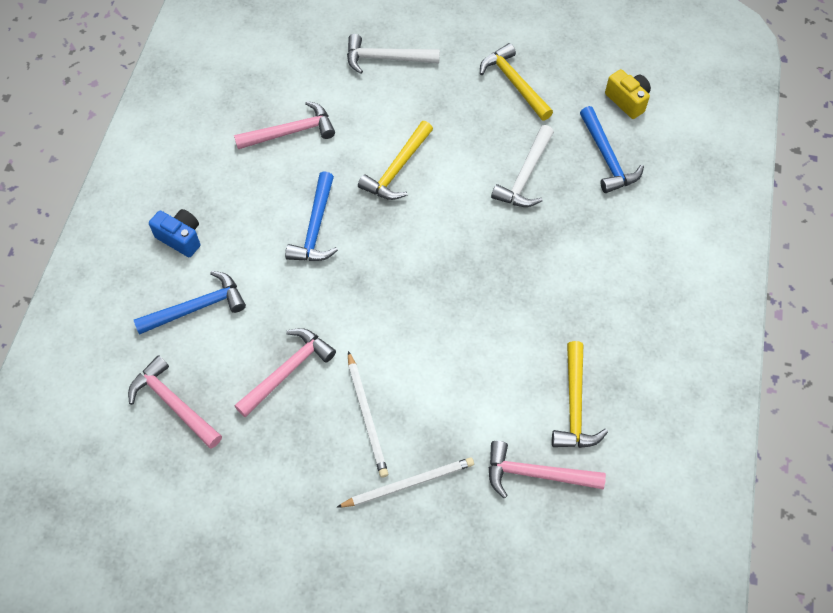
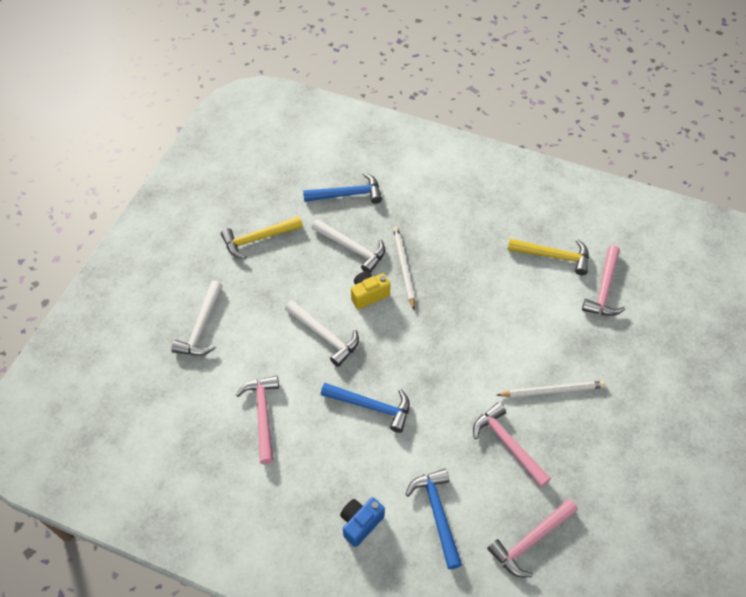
camera: 80 degrees left, 5 degrees down
white pencil [336,457,474,508] -> white pencil moved to [393,227,415,309]
yellow hammer [358,121,433,200] -> white hammer [285,300,359,367]
yellow camera [605,69,651,119] -> yellow camera moved to [351,271,391,309]

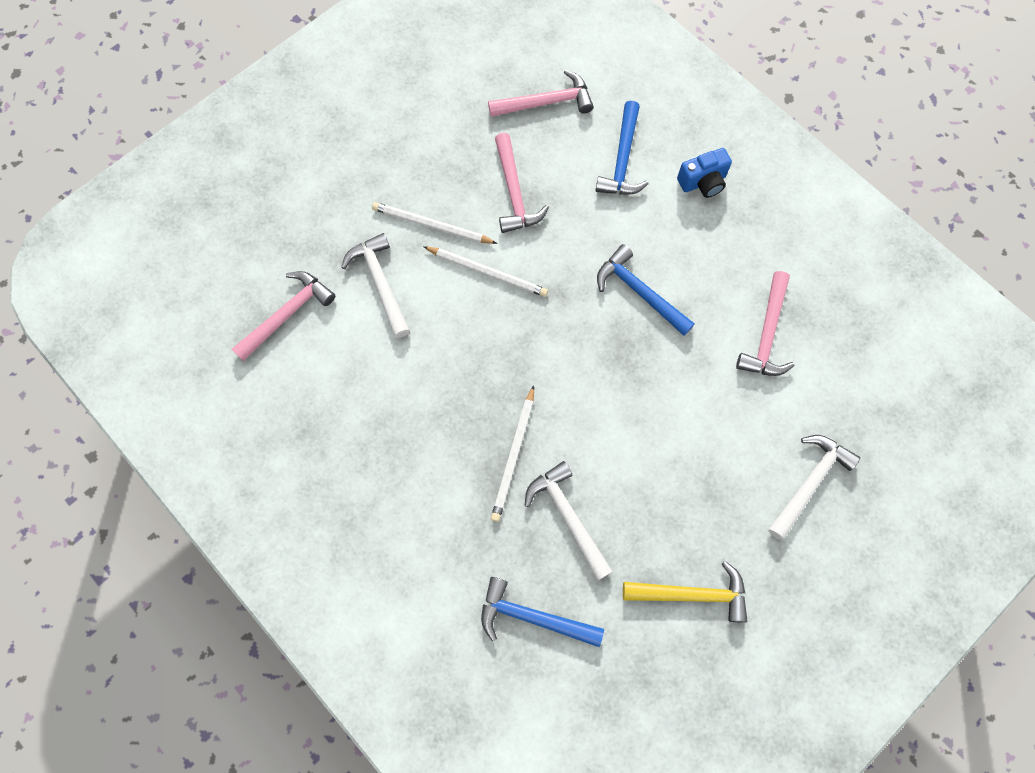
camera: 155 degrees left, 15 degrees up
white hammer [285,300,359,367] -> white hammer moved to [341,233,410,338]
yellow camera [351,271,391,309] -> none
yellow hammer [508,239,589,275] -> none
none -> white pencil [423,246,548,297]

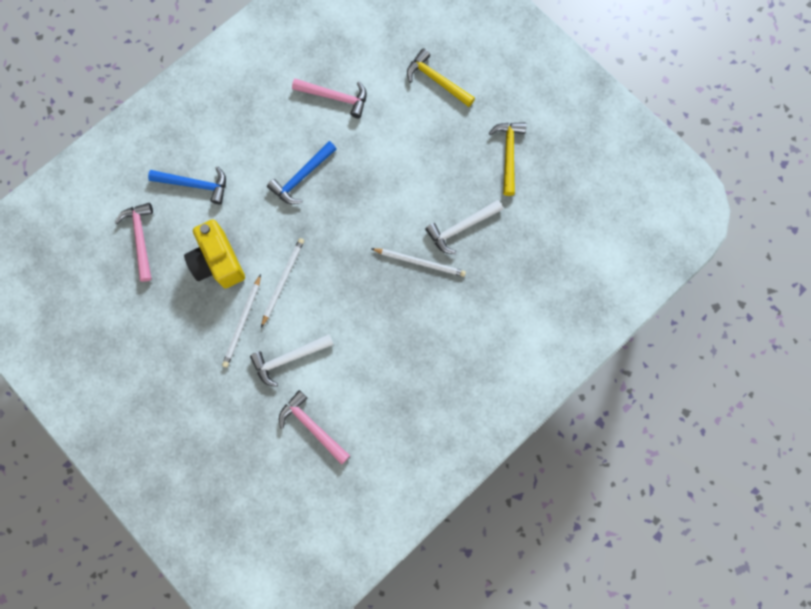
camera: 90 degrees left, 5 degrees up
blue hammer [481,577,604,647] -> none
pink hammer [495,133,549,233] -> yellow camera [184,219,245,288]
blue camera [677,148,732,198] -> none
white hammer [768,435,860,541] -> yellow hammer [407,48,475,107]

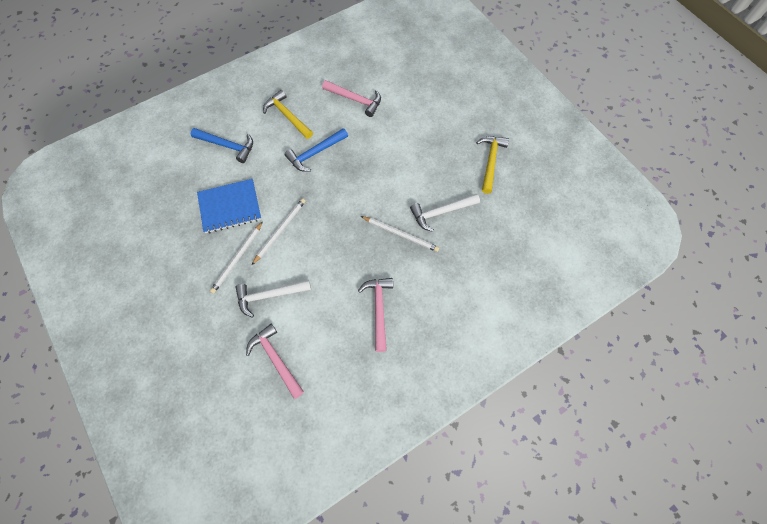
camera: 10 degrees right, 10 degrees down
pink hammer [115,203,153,282] -> pink hammer moved to [358,278,393,352]
yellow camera [184,219,245,288] -> blue notebook [197,179,261,233]
yellow hammer [407,48,475,107] -> yellow hammer moved to [263,90,313,139]

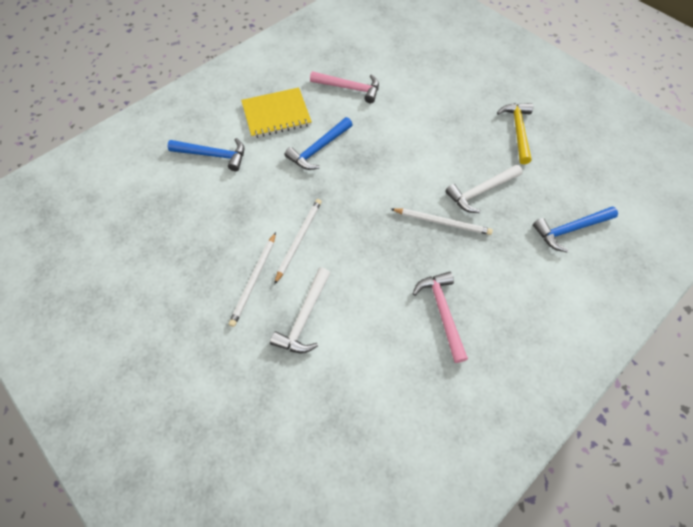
camera: 10 degrees left, 5 degrees down
blue notebook [197,179,261,233] -> none
white hammer [235,280,311,318] -> white hammer turned 45 degrees counterclockwise [270,268,330,353]
pink hammer [246,324,304,399] -> none
yellow hammer [263,90,313,139] -> yellow notebook [241,87,312,138]
none -> blue hammer [533,206,618,252]

